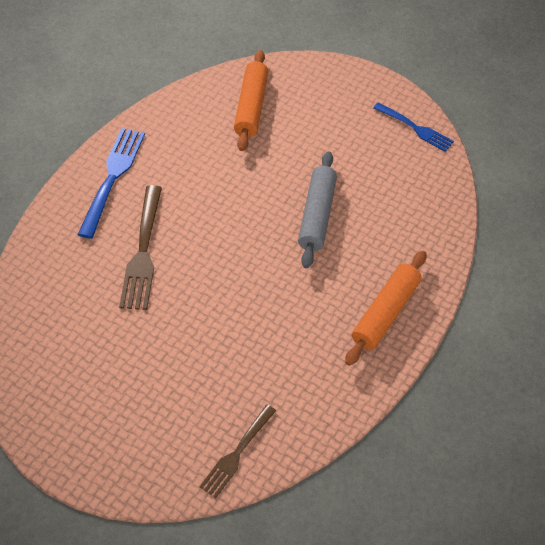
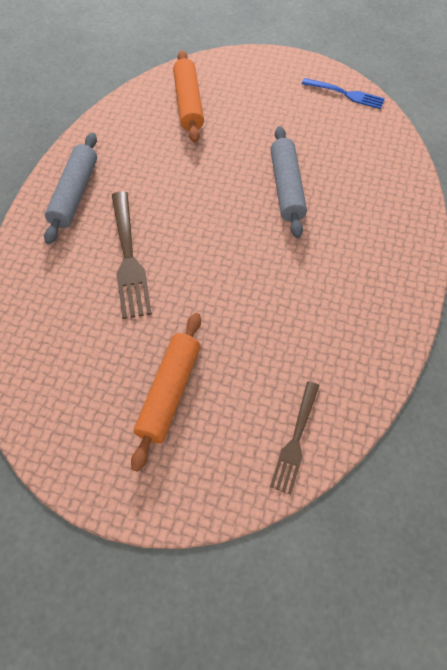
camera: 15 degrees left, 5 degrees up
blue fork [78,128,145,239] -> grey rolling pin [44,133,97,244]
orange rolling pin [345,251,427,366] -> orange rolling pin moved to [131,313,201,472]

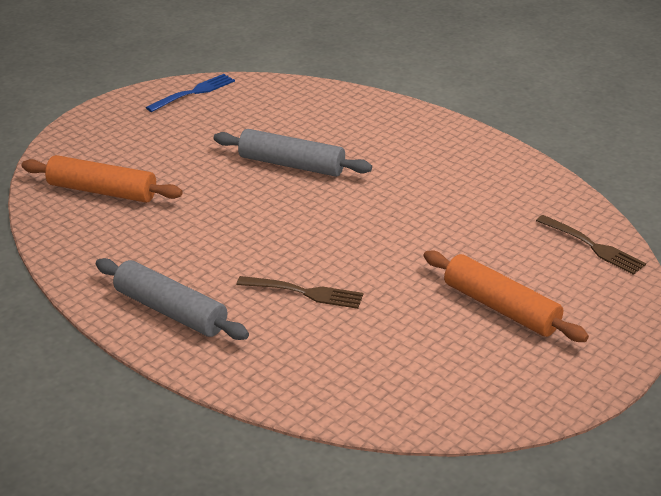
camera: 65 degrees left, 25 degrees down
brown fork [112,191,152,319] -> brown fork [236,276,363,309], size x0.65

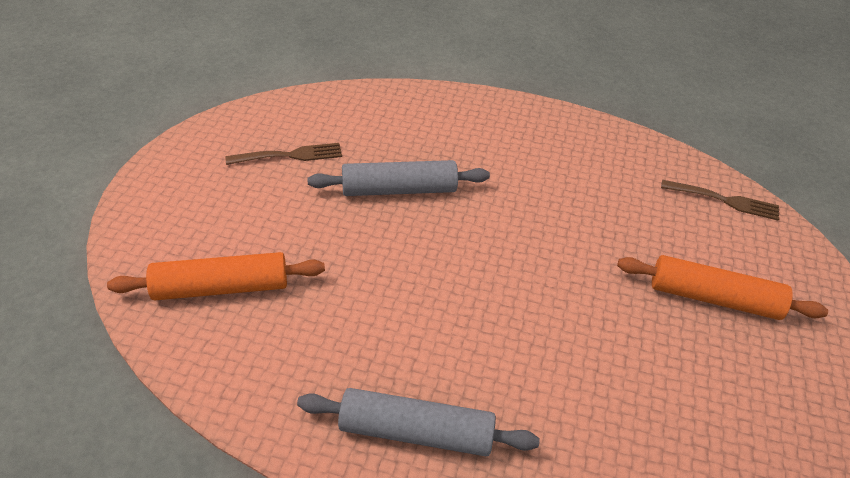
camera: 30 degrees left, 10 degrees up
blue fork [146,74,235,112] -> none
brown fork [236,276,363,309] -> brown fork moved to [225,143,342,165]

